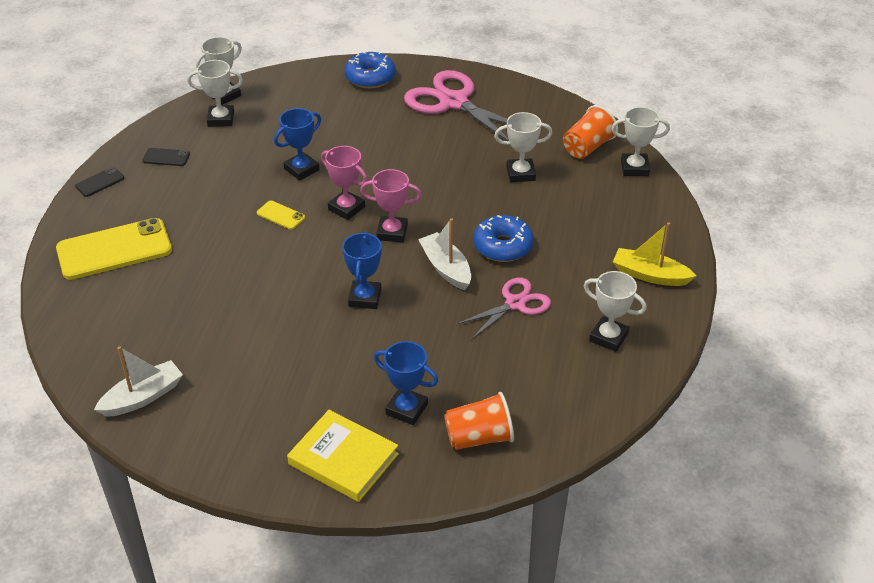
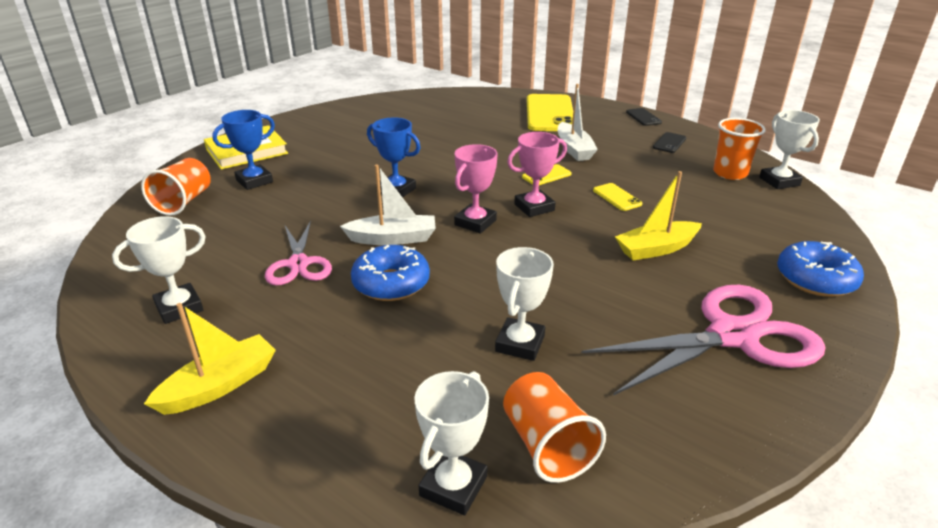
camera: 115 degrees right, 10 degrees down
white boat [94,346,183,417] -> white boat moved to [558,84,598,161]
white trophy [187,60,243,127] -> orange cup [713,118,766,180]
blue trophy [274,108,321,181] -> yellow phone [593,183,642,211]
none -> yellow boat [615,171,702,260]

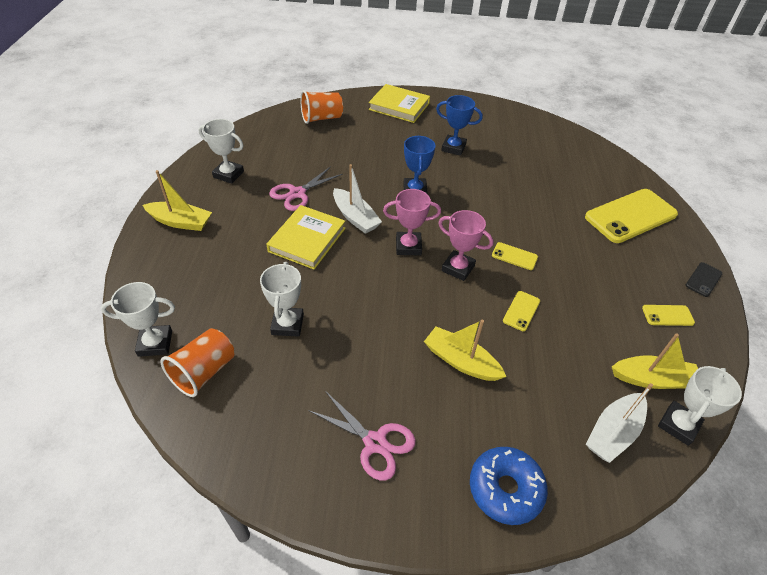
camera: 55 degrees right, 15 degrees up
blue trophy [212,110,275,190] -> blue trophy moved to [436,95,483,156]
blue donut [351,245,430,301] -> yellow book [266,205,346,270]
white trophy [495,247,554,361] -> white trophy turned 75 degrees counterclockwise [260,262,304,337]
white boat [558,84,598,161] -> white boat moved to [586,383,653,463]
pink scissors [581,285,825,396] -> pink scissors [308,391,416,481], size x0.58
black phone [653,132,686,153] -> yellow phone [642,305,695,326]
orange cup [713,118,766,180] -> yellow boat [612,333,698,389]

